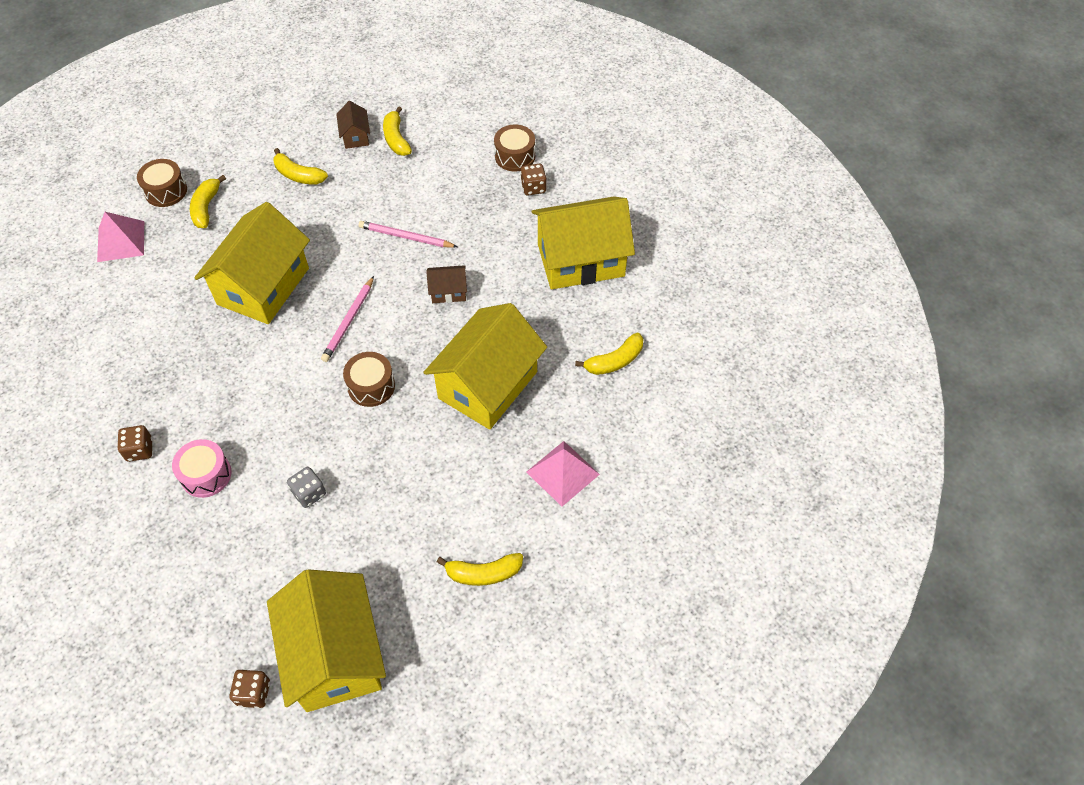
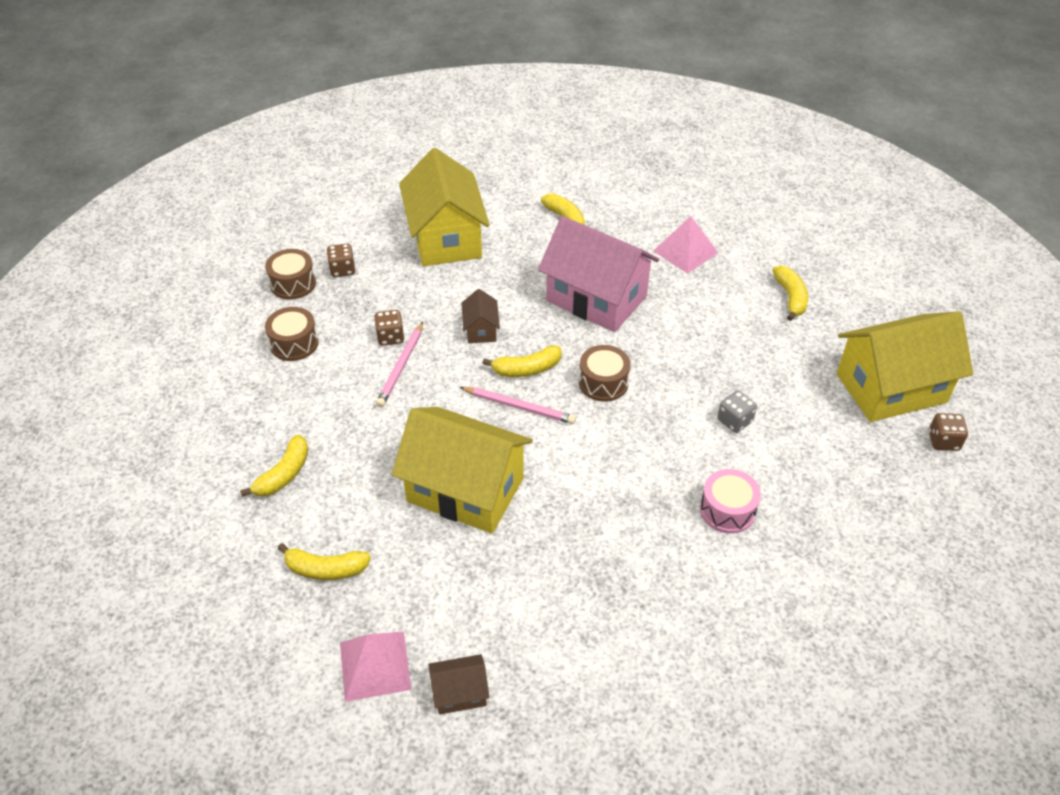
camera: 90 degrees left, 10 degrees down
brown dice [118,425,153,462] -> brown dice moved to [374,310,404,346]
brown drum [137,159,187,207] -> brown drum moved to [265,307,319,361]
brown house [336,101,370,149] -> brown house moved to [429,654,490,715]
yellow banana [383,106,412,156] -> yellow banana moved to [483,345,562,377]
yellow house [423,303,547,430] -> pink house [538,216,659,332]

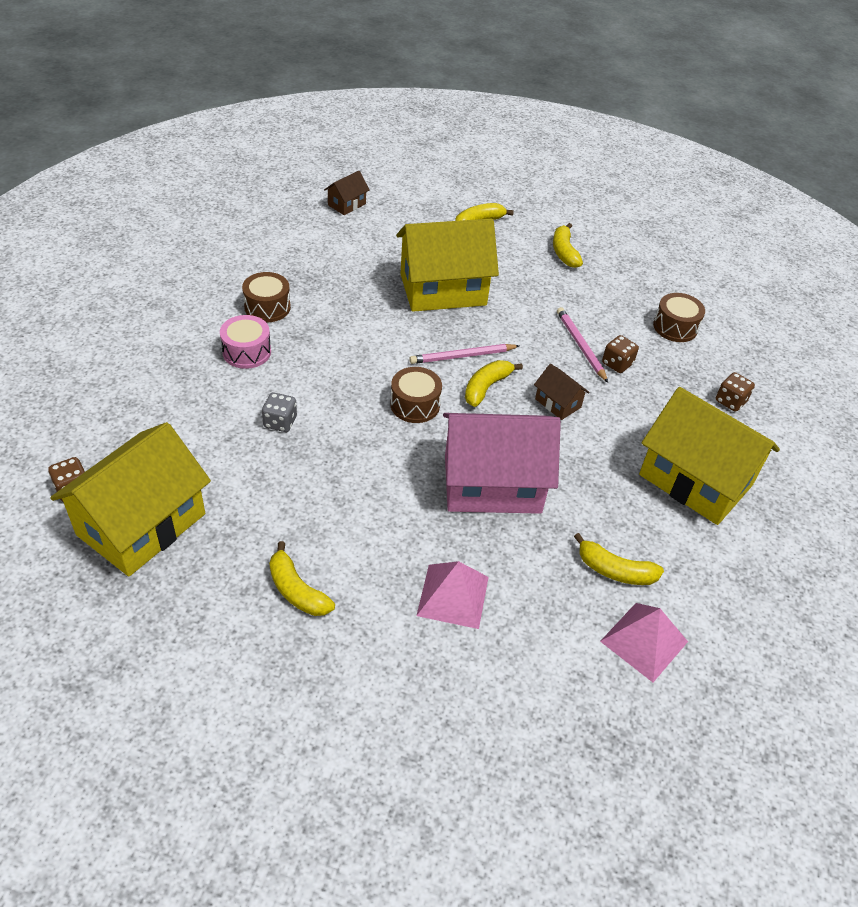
camera: 140 degrees right, 0 degrees up
brown drum [265,249,316,300] -> brown drum moved to [242,272,291,323]
pink pyramid [340,631,411,702] -> pink pyramid moved to [600,603,688,682]

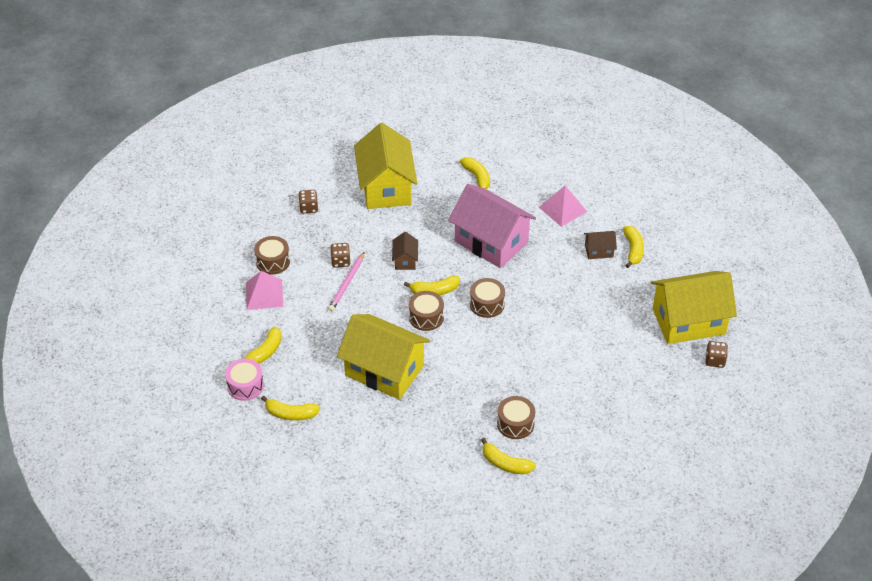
camera: 135 degrees left, 0 degrees up
pink drum [220,315,271,369] -> pink drum moved to [225,358,264,401]
grey dice [262,392,297,432] -> none
brown house [324,171,370,215] -> brown house moved to [584,231,617,259]
pink pencil [409,344,519,364] -> brown drum [409,291,444,331]
pink pyramid [600,603,688,682] -> pink pyramid moved to [246,271,283,310]
none -> yellow banana [481,438,536,474]

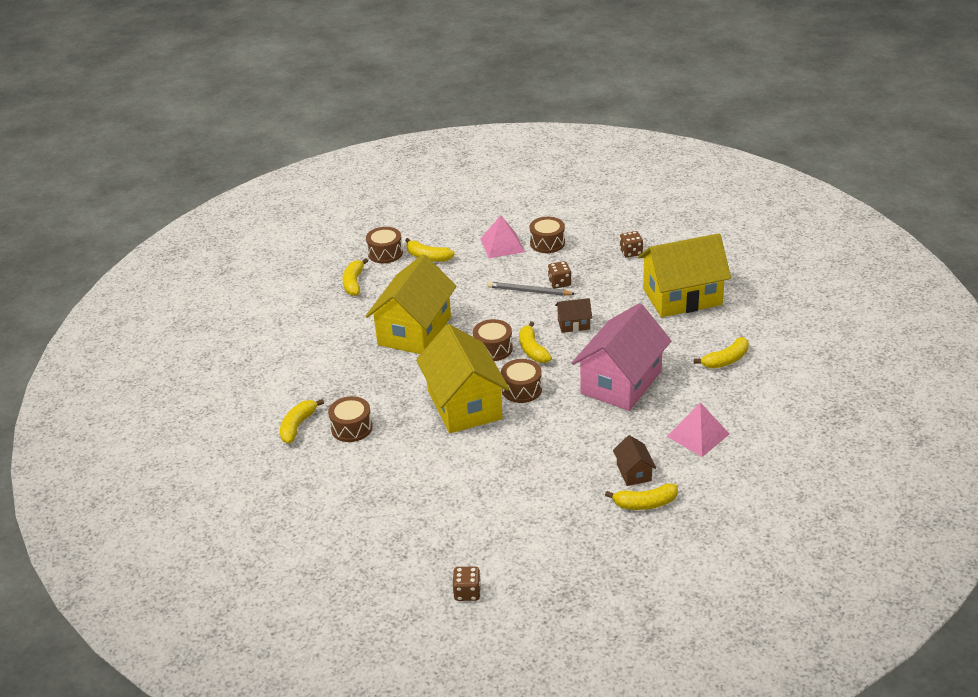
camera: 85 degrees right, 10 degrees down
pink drum [225,358,264,401] -> brown drum [366,227,403,263]
pink pencil [328,252,365,311] -> grey pencil [488,281,575,296]
yellow house [651,271,737,344] -> yellow house moved to [416,324,510,433]

